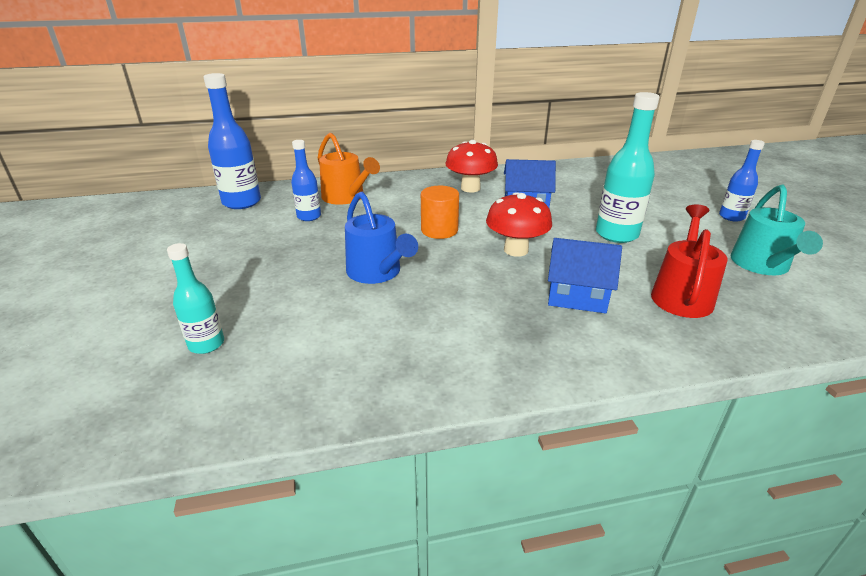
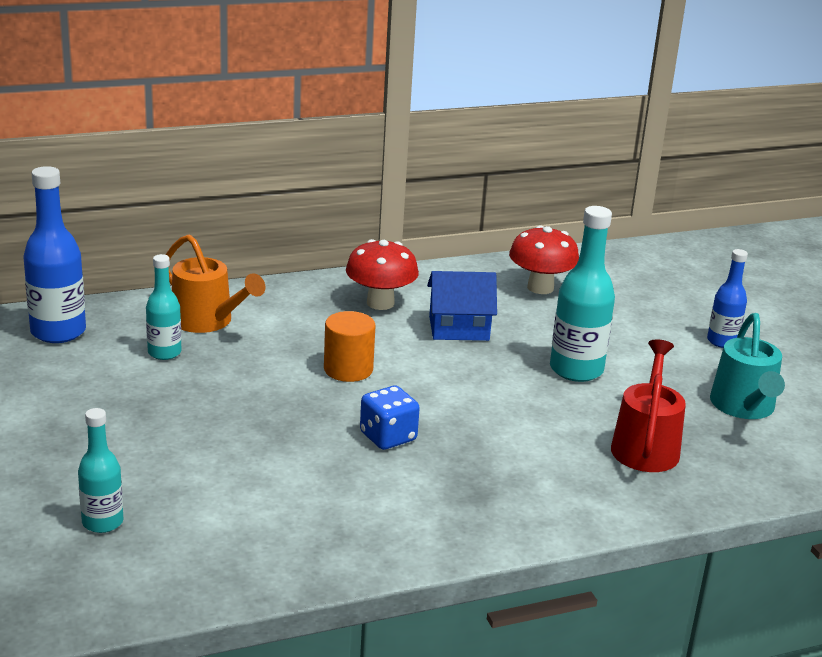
camera: 10 degrees left, 5 degrees down
blue bottle [291,140,321,221] -> turquoise bottle [146,254,181,360]
blue watering can [345,192,418,284] -> none
red mushroom [486,192,552,257] -> red mushroom moved to [509,225,579,294]
blue house [548,238,622,313] -> none
none -> blue dice [360,386,420,450]

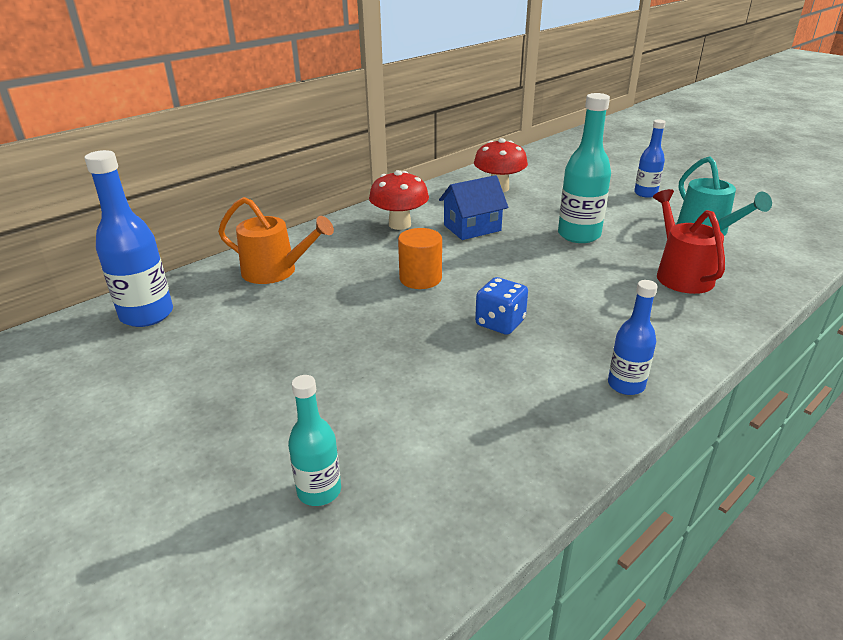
camera: 20 degrees left, 5 degrees up
turquoise bottle [146,254,181,360] -> none
none -> blue bottle [608,280,658,395]

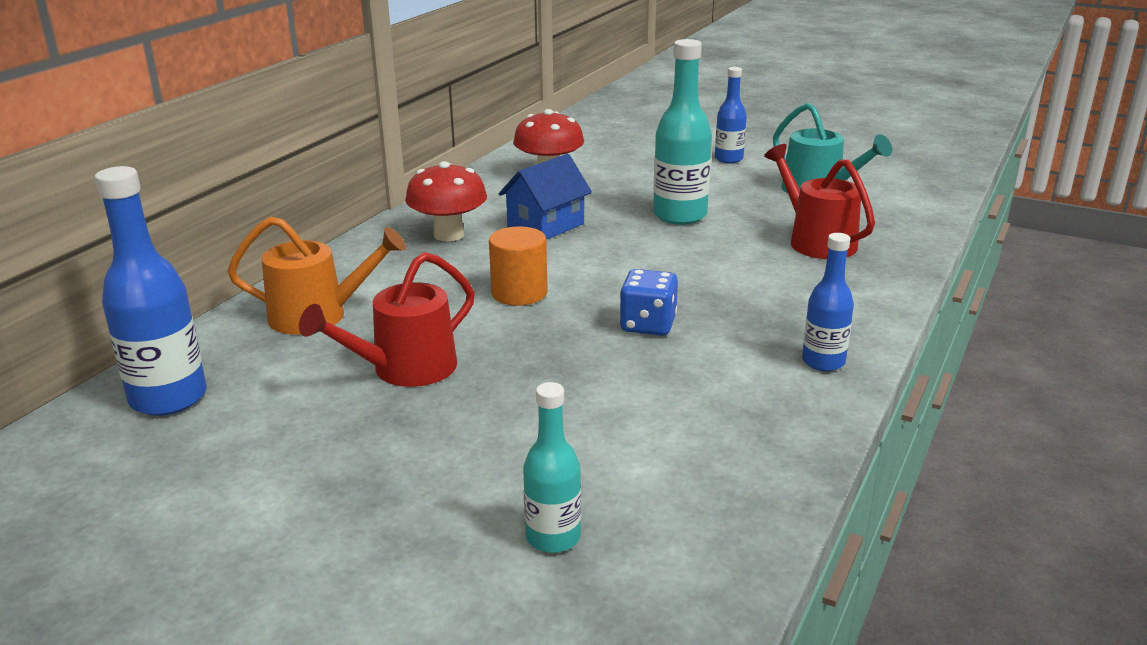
camera: 20 degrees left, 5 degrees down
none -> red watering can [299,252,475,387]

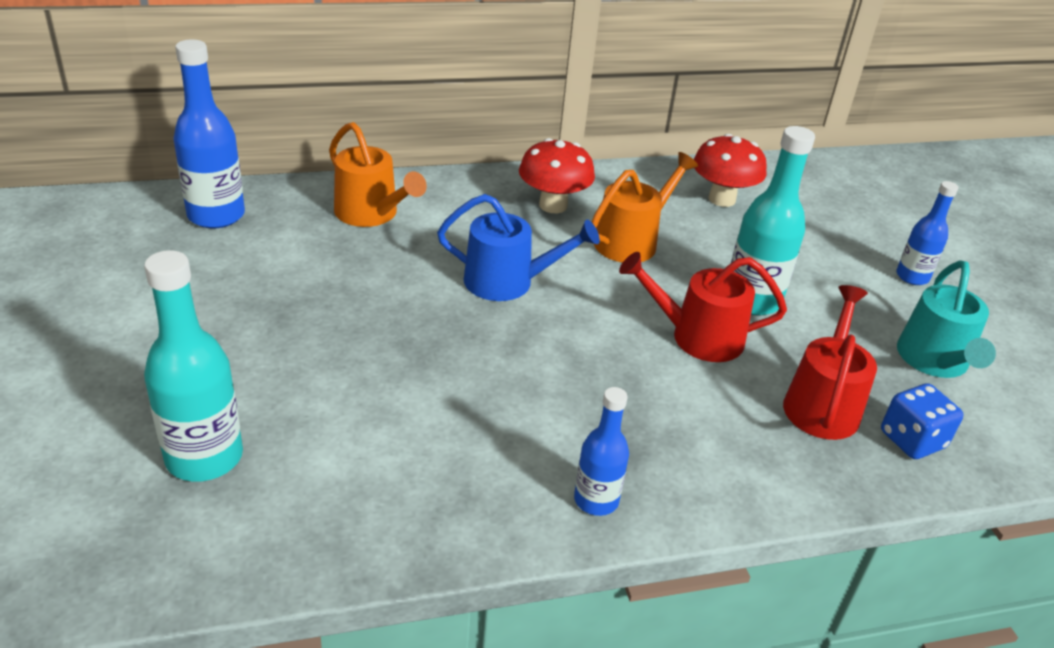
camera: 45 degrees right, 10 degrees up
red watering can [299,252,475,387] -> red watering can moved to [619,252,787,362]
orange cylinder [489,227,548,306] -> blue watering can [437,194,600,301]
blue house [498,154,592,240] -> orange watering can [591,152,698,263]
turquoise bottle [523,382,581,553] -> turquoise bottle [144,250,243,482], size x1.66
blue dice [620,269,678,336] -> blue dice moved to [881,383,964,459]

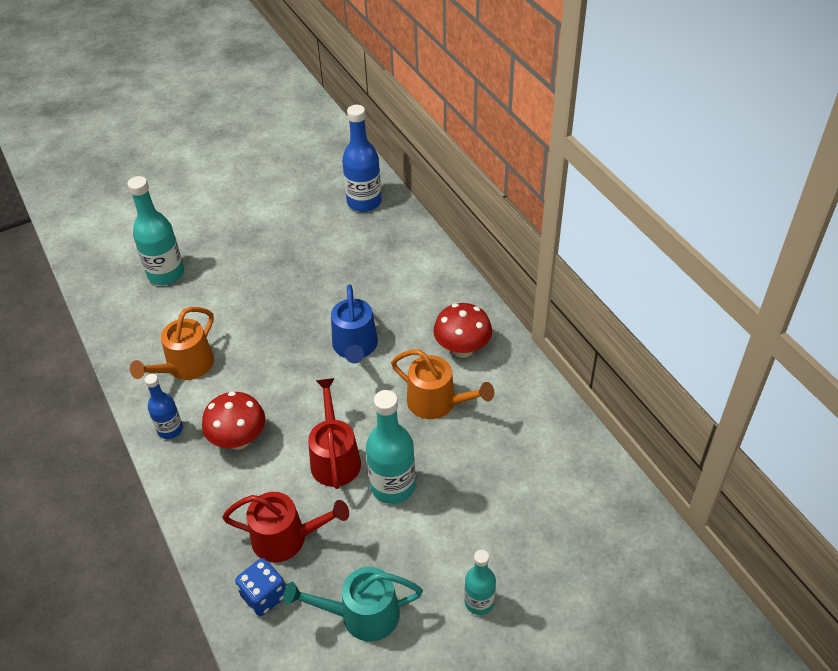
camera: 80 degrees right, 10 degrees up
orange watering can [329,122,427,227] -> orange watering can moved to [130,307,214,380]
red mushroom [693,134,766,207] -> red mushroom moved to [202,391,265,450]
blue bottle [896,181,958,285] -> turquoise bottle [464,550,496,615]

